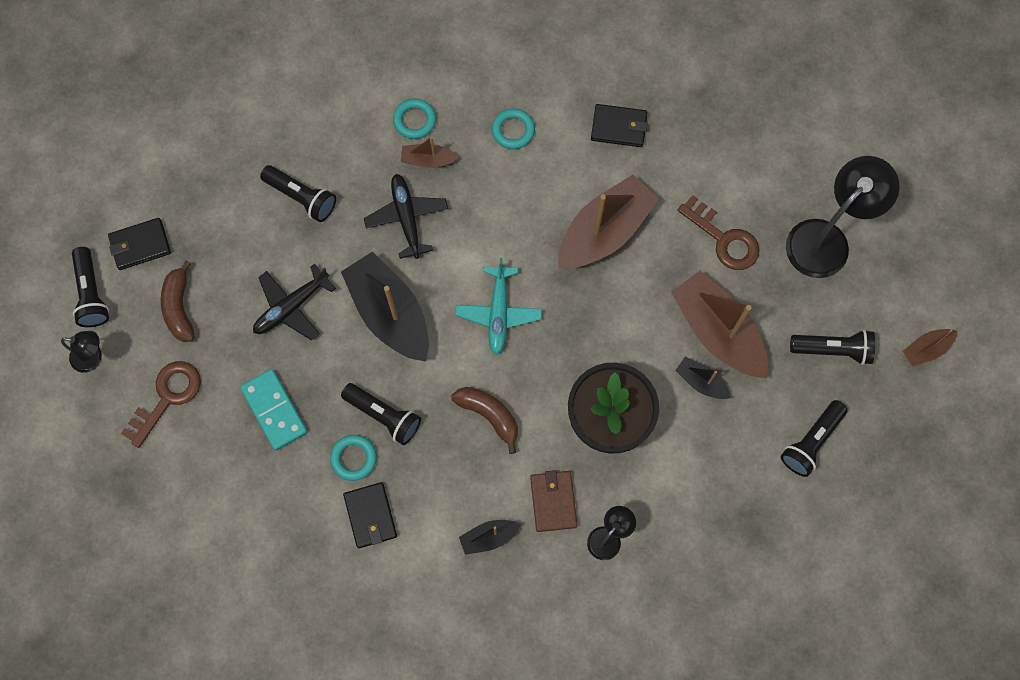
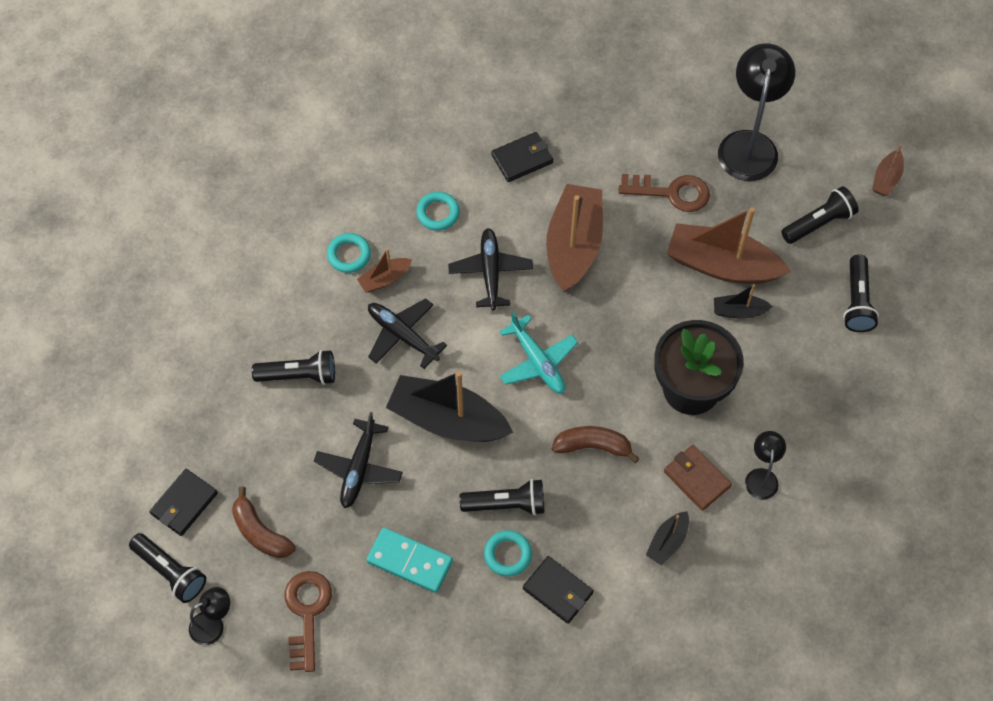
camera: 35 degrees left, 10 degrees down
none -> black plane [448,228,533,310]

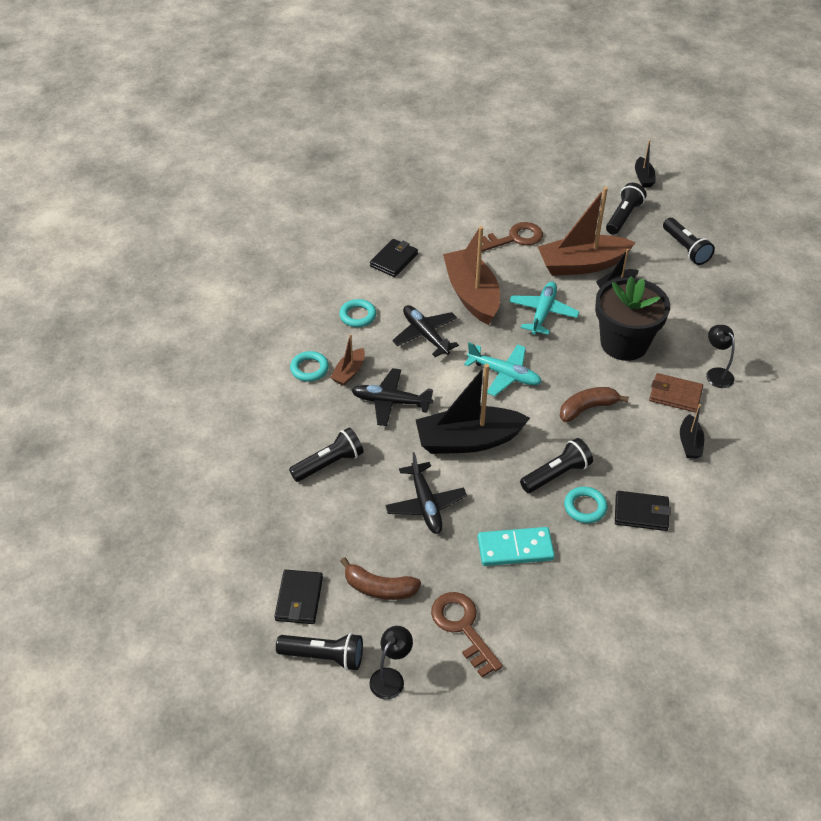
camera: 30 degrees left, 15 degrees down
black lamp [718,43,795,181] -> none
brown boat [872,144,904,196] -> black boat [635,140,656,188]
none -> turquoise plane [509,281,580,335]

